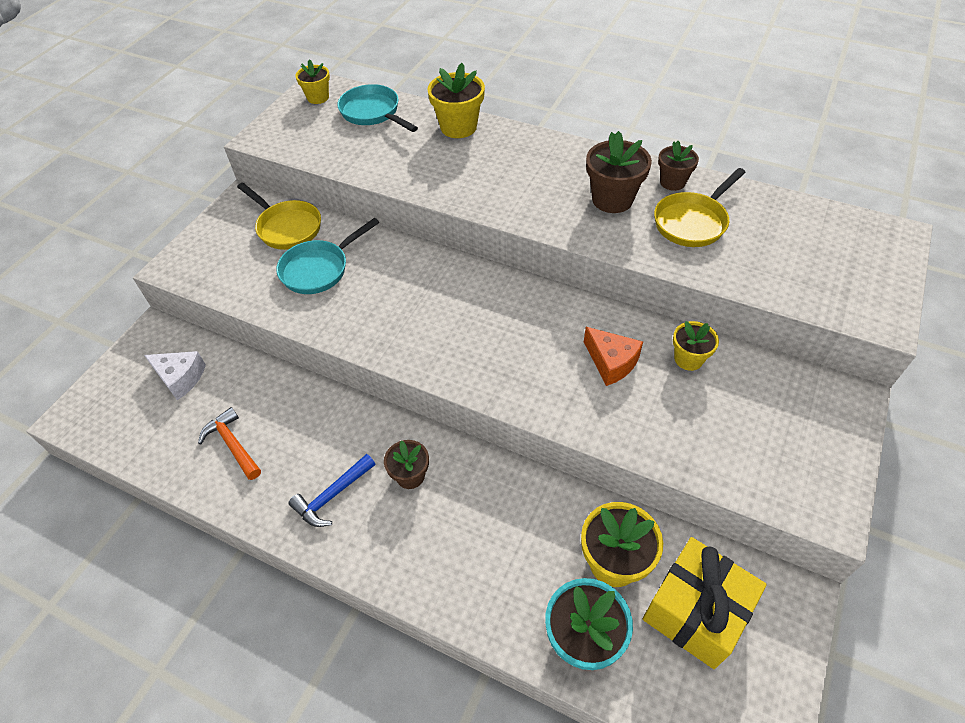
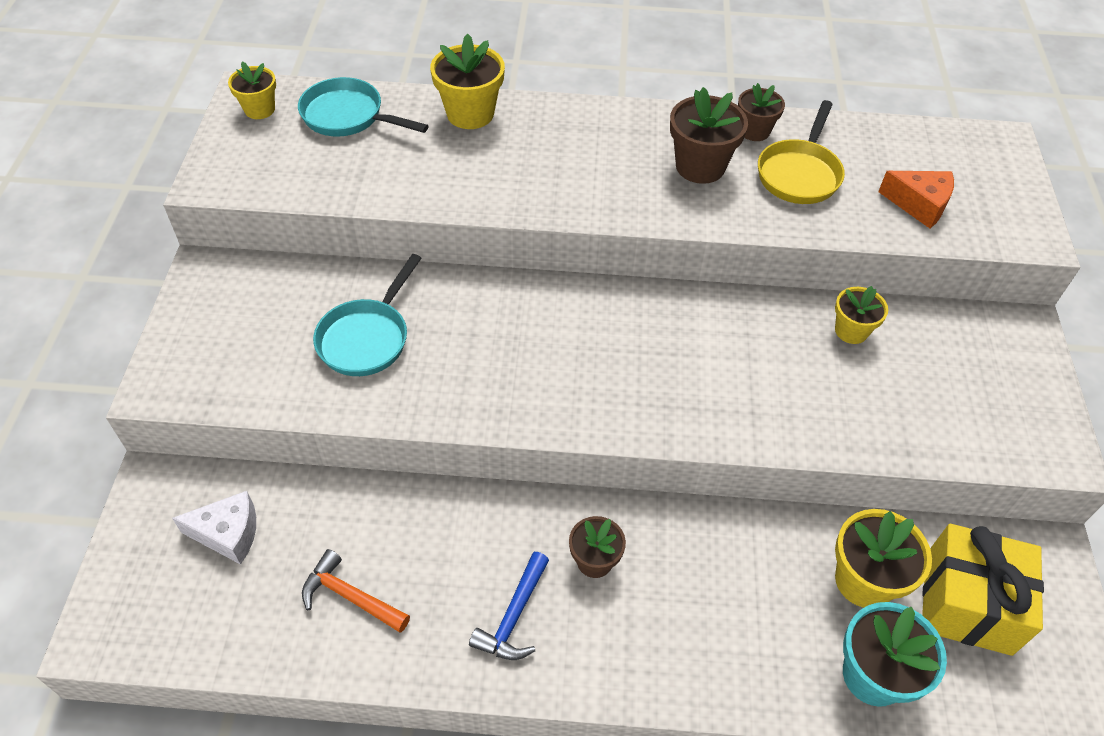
camera: 25 degrees left, 0 degrees up
yellow pan [237,183,321,250] -> none
orange cheese [584,327,643,386] -> orange cheese moved to [878,171,954,228]

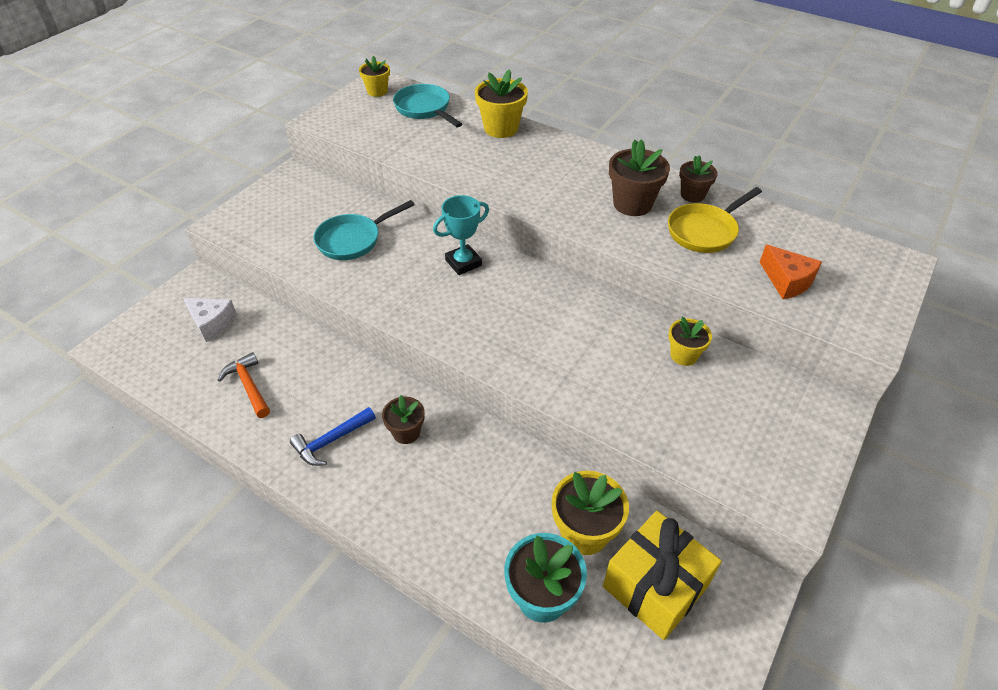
camera: 30 degrees right, 5 degrees down
none -> turquoise trophy [433,195,489,275]

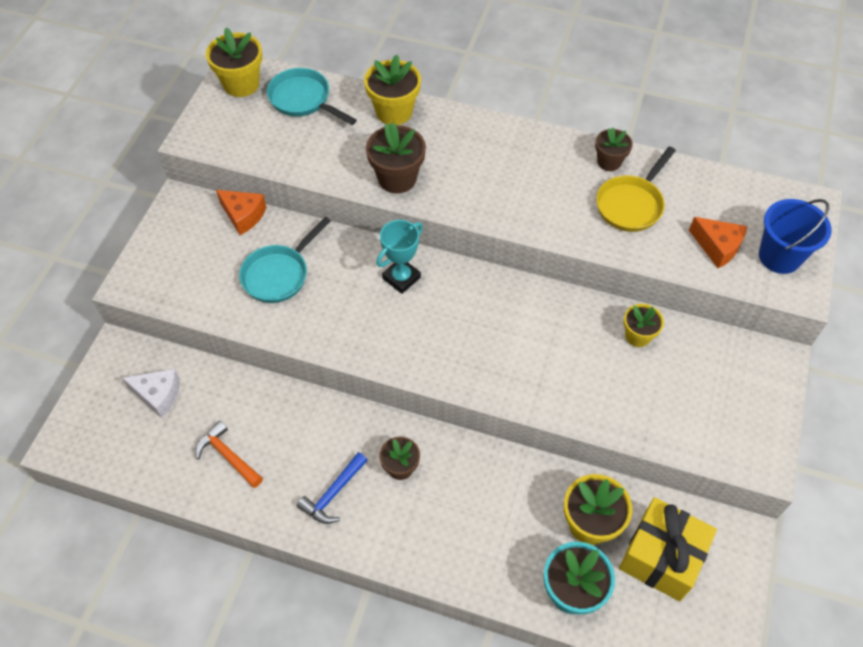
camera: 15 degrees left, 10 degrees up
yellow flower pot [359,56,390,97] -> yellow flower pot [206,27,262,97], size x1.58
brown flower pot [609,139,670,216] -> brown flower pot moved to [366,122,426,193]
none -> orange cheese [216,190,266,235]
none -> blue bucket [759,199,831,274]

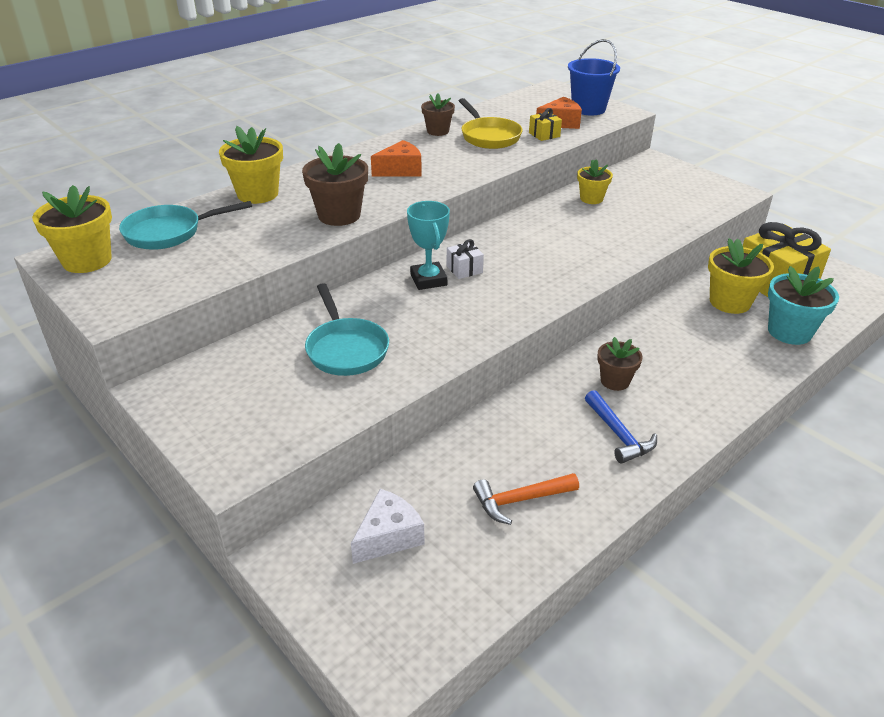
camera: 60 degrees left, 20 degrees down
orange cheese [216,190,266,235] -> orange cheese moved to [371,140,422,177]
none -> white gift [447,239,484,279]
none -> yellow gift [529,108,562,141]

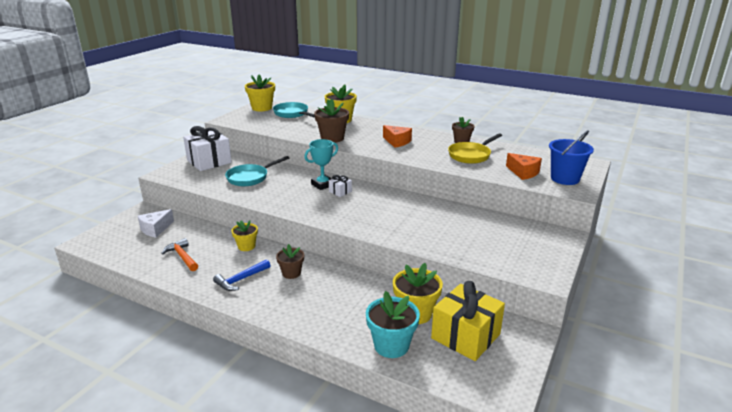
camera: 70 degrees right, 10 degrees down
white cheese [351,489,424,564] -> white cheese turned 105 degrees clockwise [138,209,174,238]
yellow gift [529,108,562,141] -> none
yellow flower pot [577,159,613,204] -> yellow flower pot moved to [231,220,258,251]
none -> white gift [183,126,232,171]

